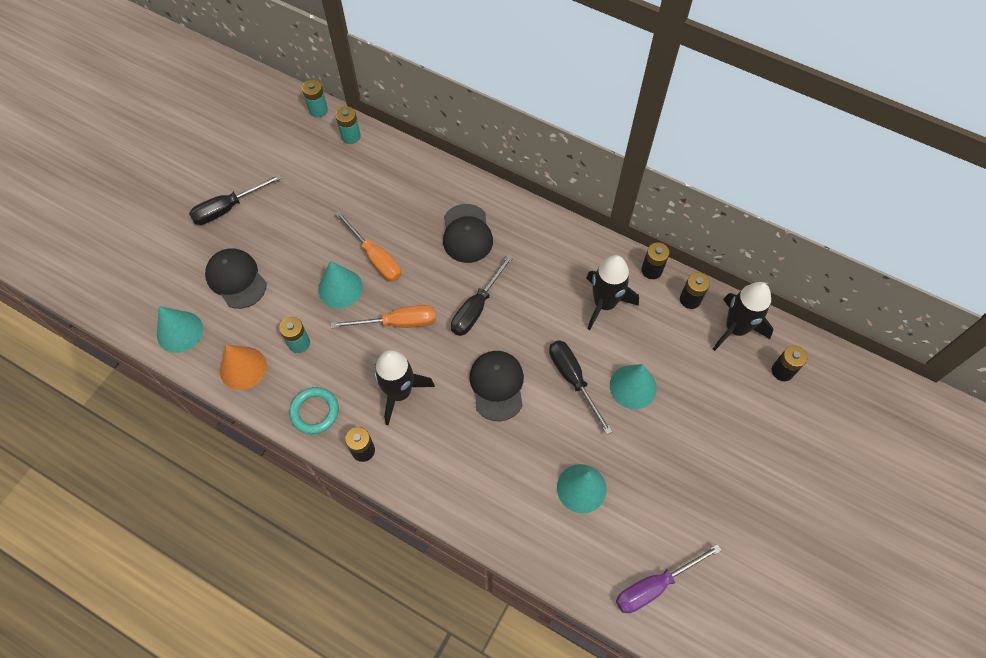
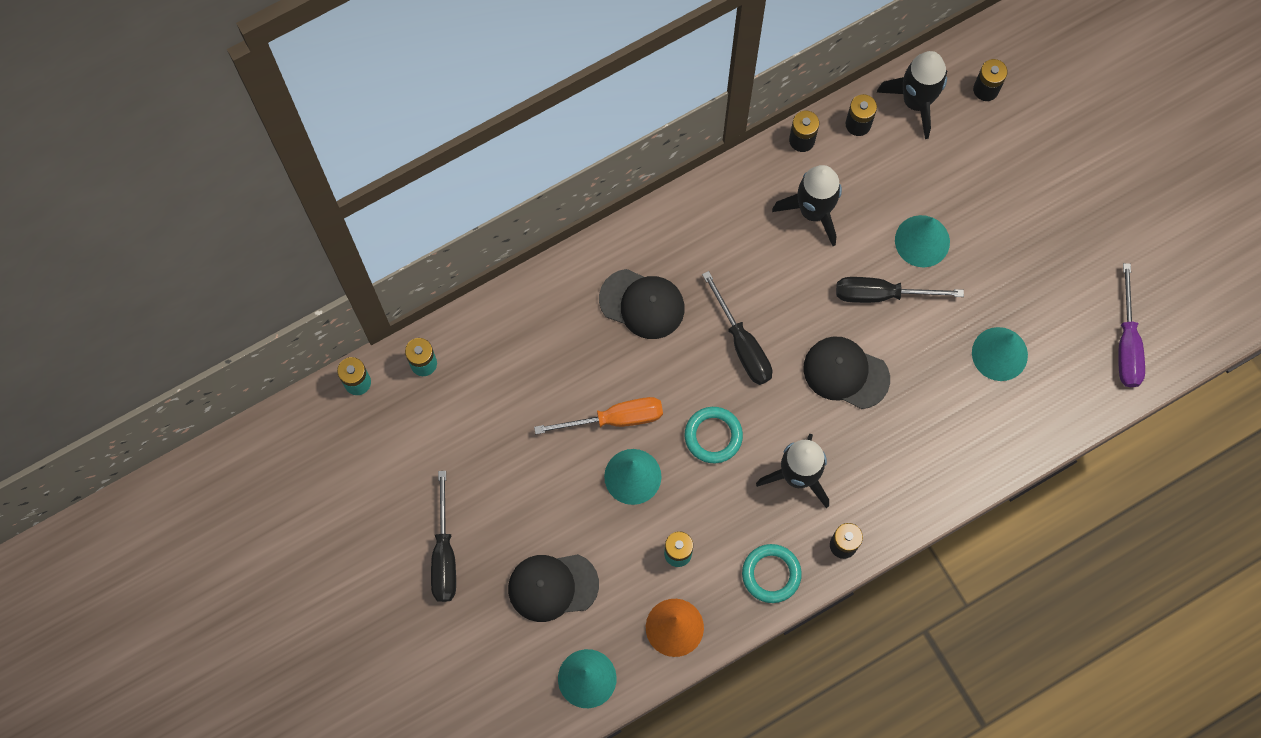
camera: 60 degrees left, 10 degrees up
orange screwdriver [331,305,436,328] -> turquoise ring [685,407,743,463]

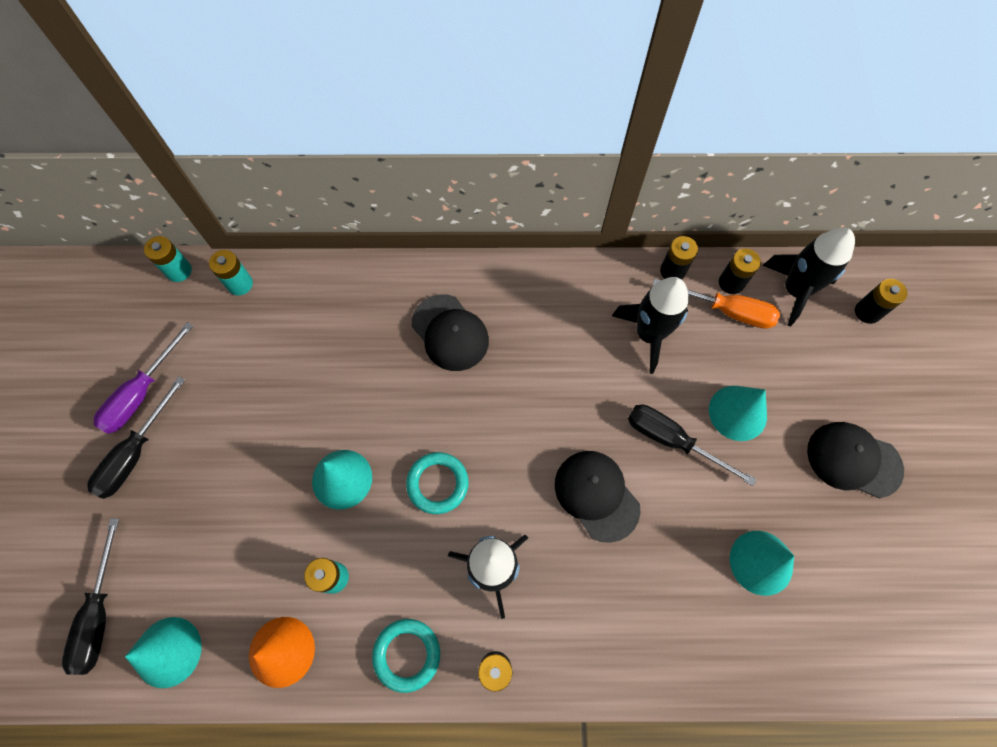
camera: 30 degrees right, 5 degrees down
black cap [508,554,599,622] -> black cap moved to [807,422,904,498]
orange screwdriver [534,397,663,434] -> orange screwdriver moved to [653,279,780,329]
black screwdriver [702,271,772,385] -> black screwdriver moved to [62,518,119,675]
purple screwdriver [1118,263,1145,387] -> purple screwdriver moved to [94,322,193,434]

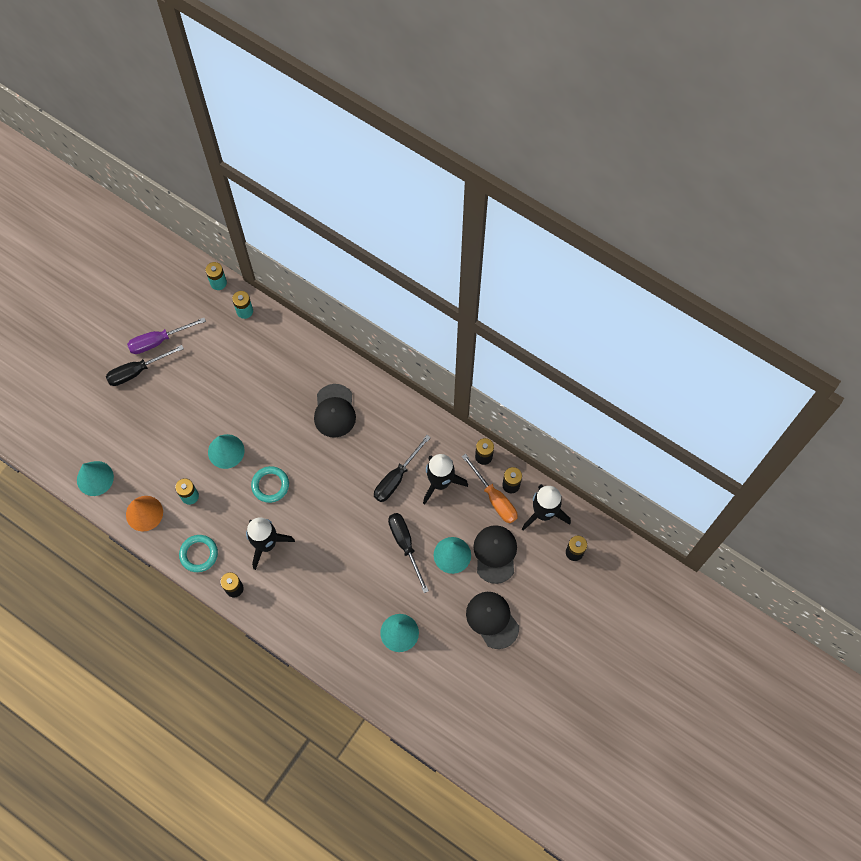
camera: 35 degrees right, 0 degrees up
black screwdriver [62,518,119,675] -> black screwdriver moved to [374,435,431,502]
black cap [555,451,640,543] -> black cap moved to [473,525,517,584]

